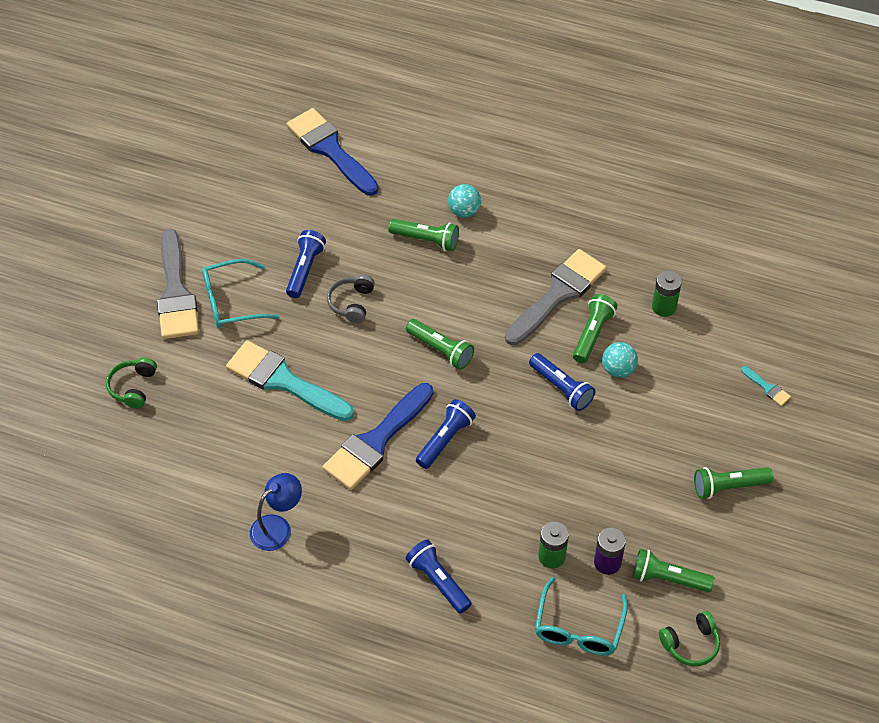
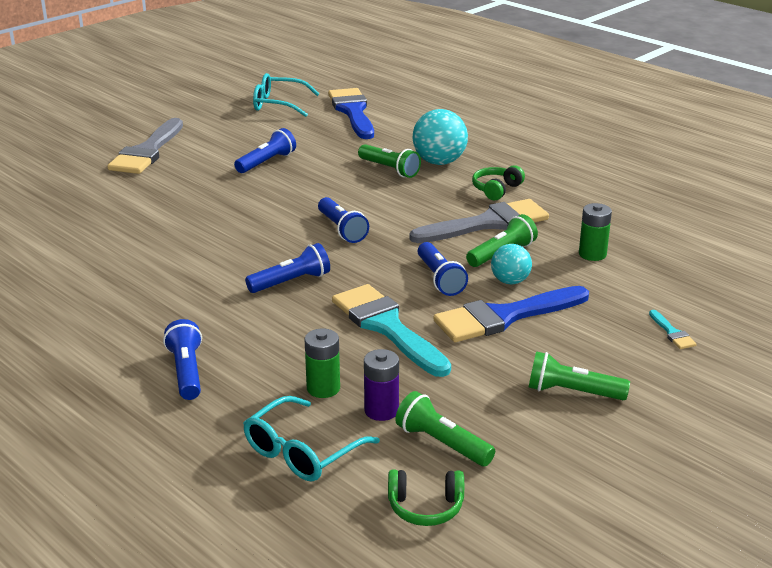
camera: 25 degrees right, 25 degrees down
green headphones [106,357,157,409] -> green headphones moved to [472,165,525,200]
turquoise glasses [202,259,280,328] -> turquoise glasses moved to [253,73,319,117]
turquoise brush [226,340,354,421] -> turquoise brush moved to [332,284,451,377]
blue lamp [250,473,302,551] -> none
blue brush [323,383,433,490] -> blue brush moved to [433,286,589,342]
grey headphones [327,274,375,323] -> none
green flashlight [406,319,474,370] -> blue flashlight [318,197,369,243]
turquoise ball [448,184,481,218] -> turquoise ball [413,109,468,165], size x1.65

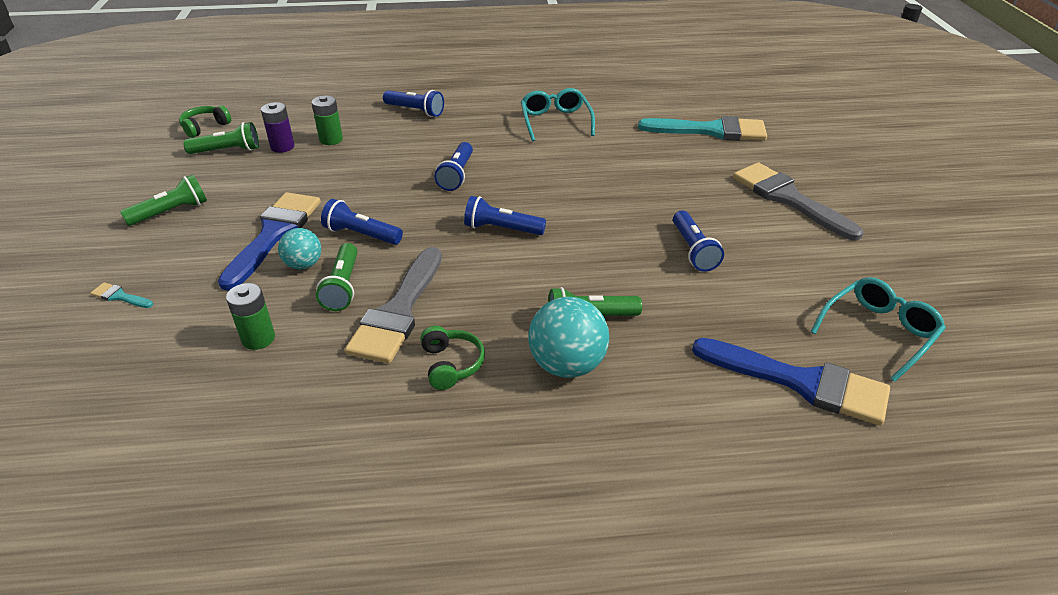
camera: 130 degrees right, 10 degrees up
turquoise glasses [243,396,380,481] -> turquoise glasses moved to [521,88,595,141]
turquoise brush [332,284,451,377] -> turquoise brush moved to [638,116,767,141]

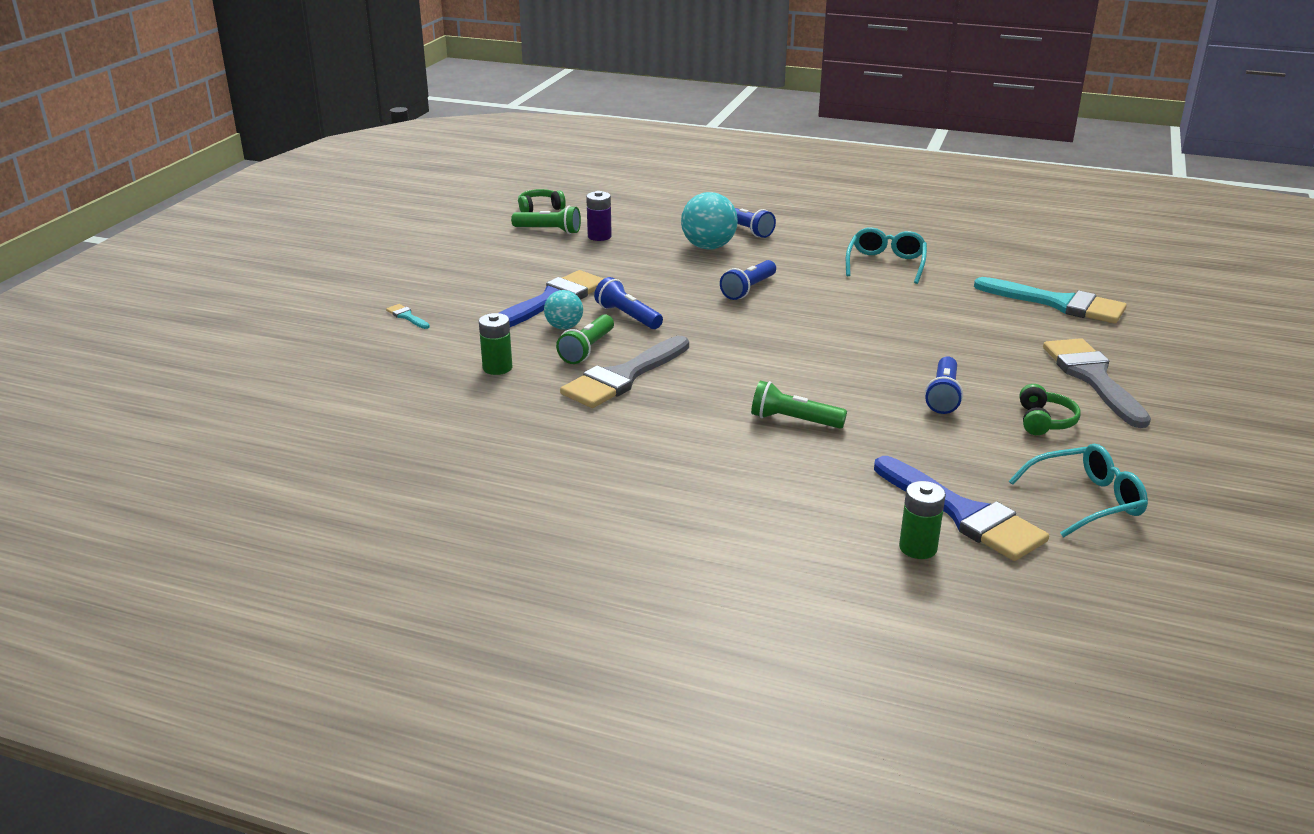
camera: 25 degrees right, 10 degrees down
green flashlight [120,174,207,226] -> none
green battery [312,95,343,145] -> green battery moved to [899,481,946,559]
green headphones [420,326,485,390] -> green headphones moved to [1020,384,1081,435]
blue flashlight [464,196,546,235] -> none
turquoise ball [528,297,609,378] -> turquoise ball moved to [681,192,738,249]

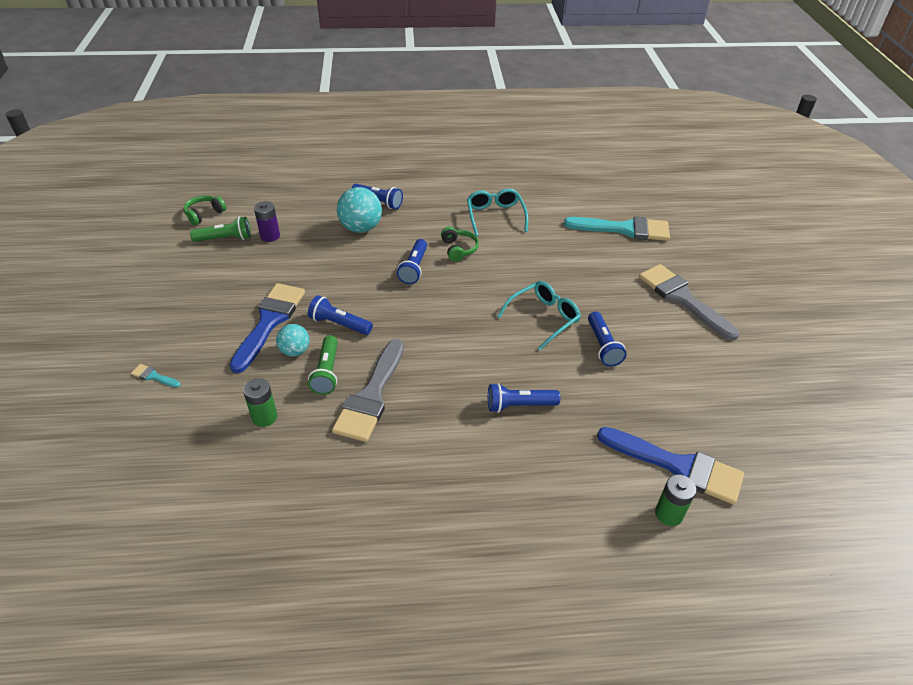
camera: 25 degrees left, 15 degrees up
green flashlight [751,381,847,429] -> blue flashlight [488,383,560,413]
turquoise glasses [1009,444,1148,538] -> turquoise glasses moved to [497,281,581,350]
green headphones [1020,384,1081,435] -> green headphones moved to [441,227,479,262]

